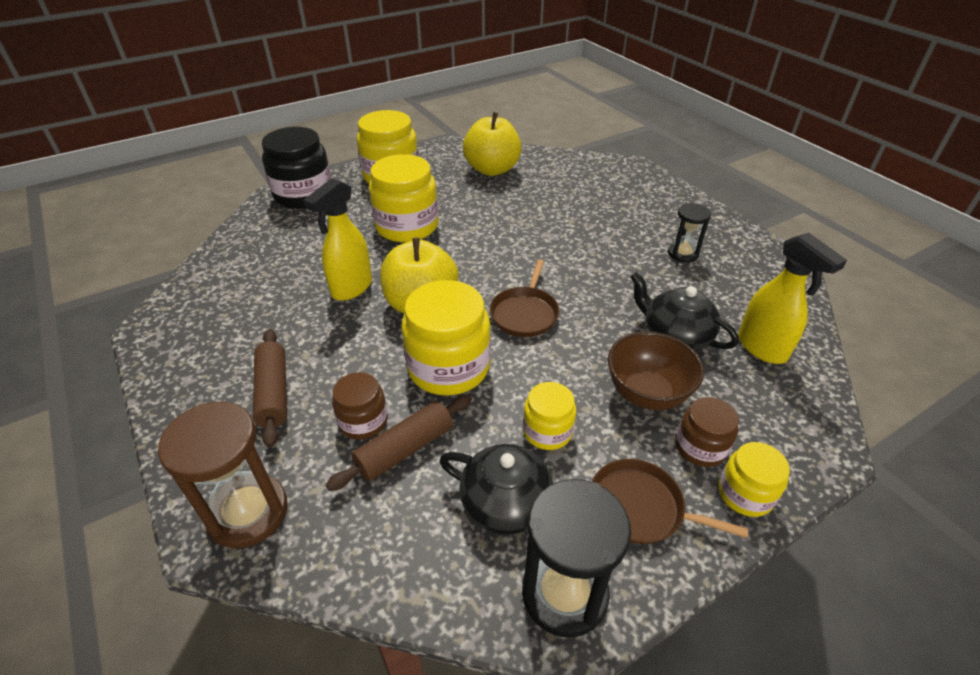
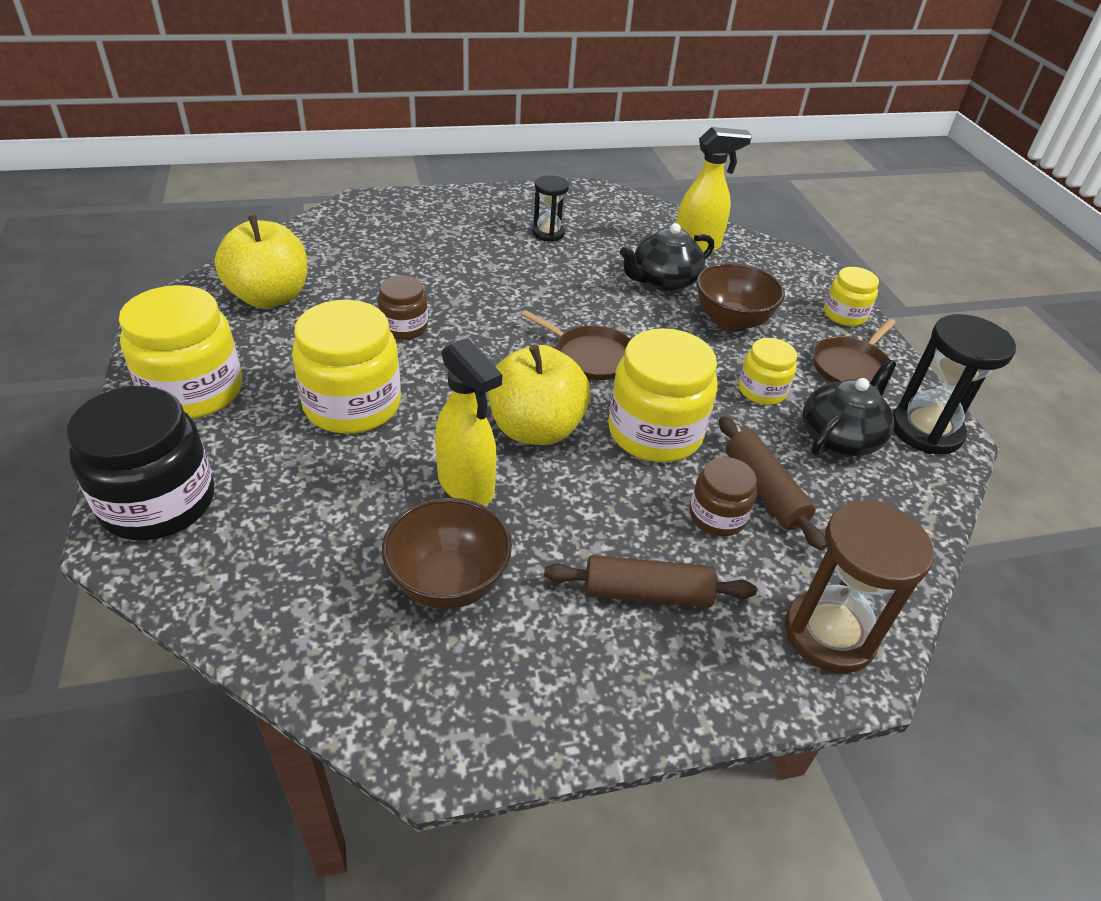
camera: 75 degrees left, 0 degrees up
brown jar [676,397,739,467] -> brown jar moved to [377,275,428,340]
none -> brown bowl [382,498,512,609]

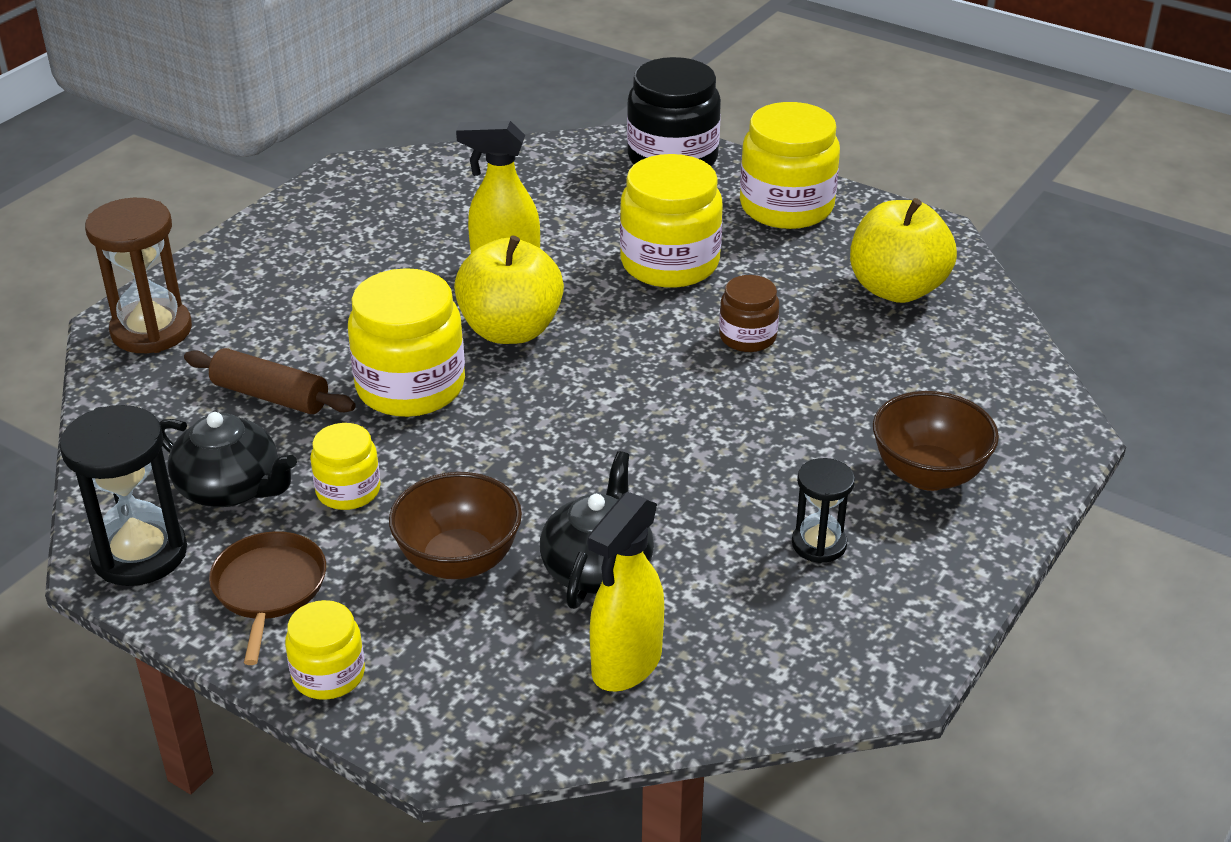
camera: 140 degrees right, 5 degrees down
brown bowl [382,498,512,609] -> brown bowl moved to [873,391,999,491]
brown pan [521,310,631,380] -> none
brown rolling pin [544,555,757,607] -> none
brown jar [690,457,757,536] -> none
black teapot [803,359,896,456] -> black teapot turned 60 degrees counterclockwise [160,412,297,507]

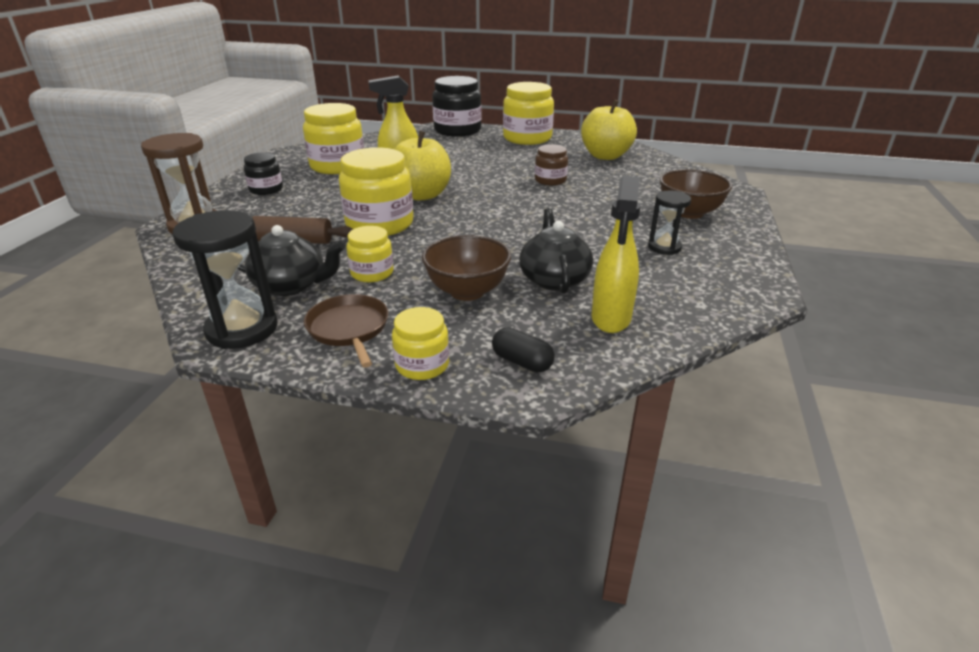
camera: 20 degrees left, 5 degrees down
yellow jar [620,154,723,288] -> yellow jar moved to [303,103,364,174]
none -> black jar [244,152,283,195]
none -> black capsule [492,327,555,372]

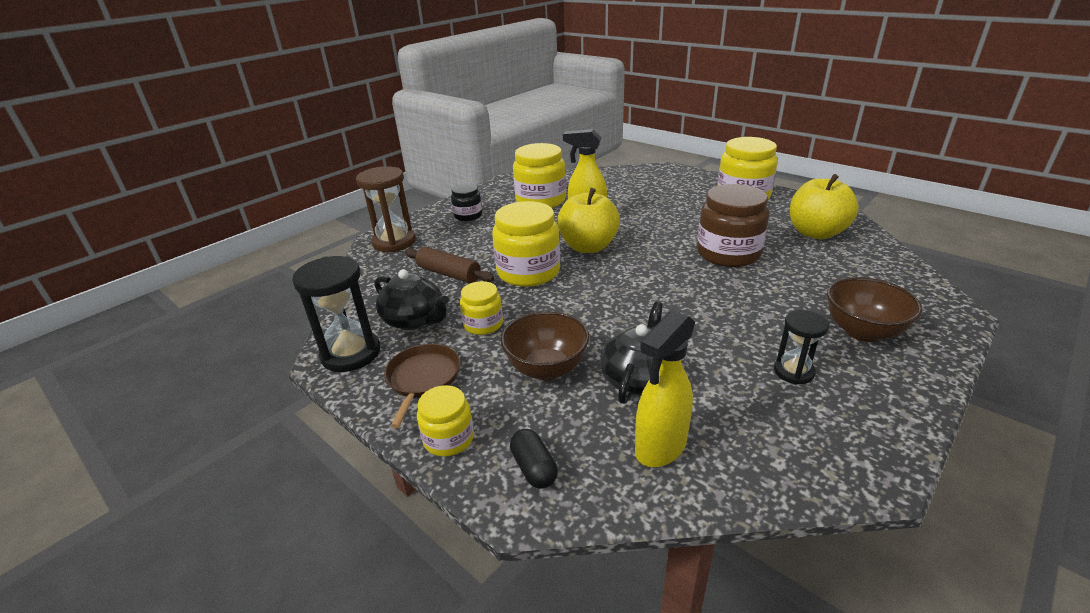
camera: 30 degrees right, 0 degrees up
black jar [432,76,481,137] -> none
brown jar [535,144,568,186] -> brown jar [697,184,769,267], size x1.82

